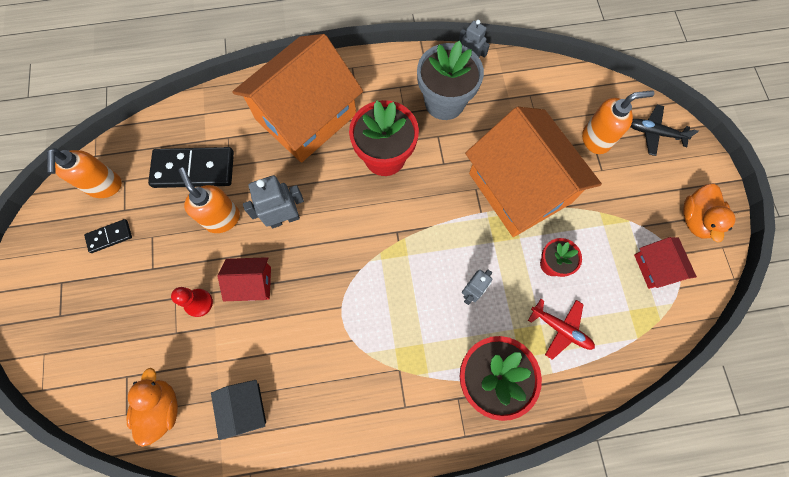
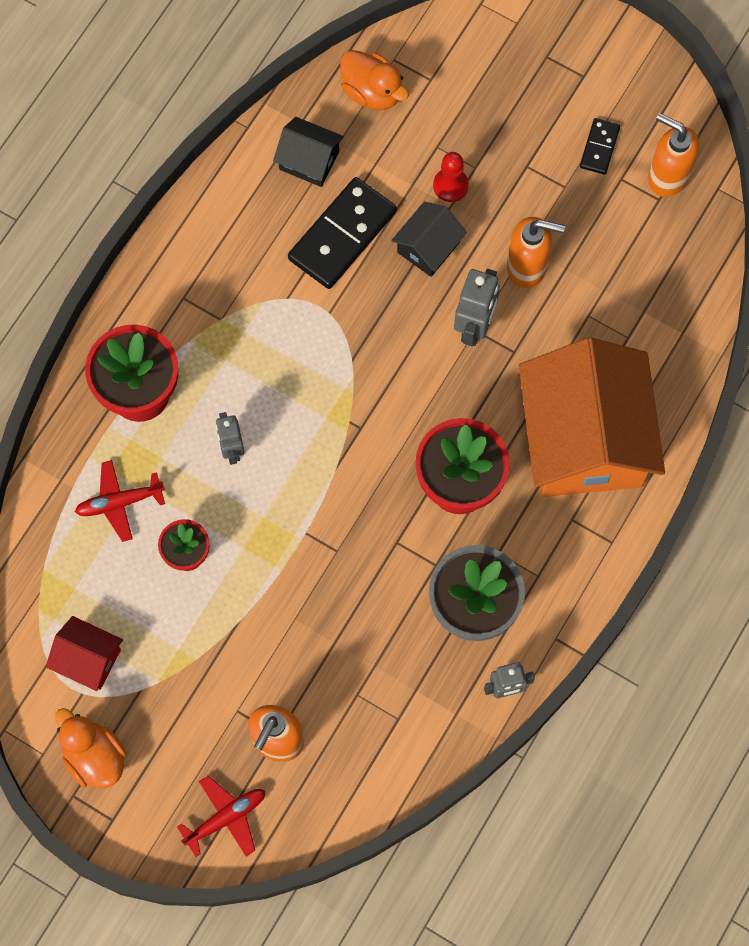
camera: 130 degrees right, 0 degrees up
black domino [148,147,234,188] -> black domino moved to [288,177,397,289]
red house [217,257,271,301] -> black house [391,202,467,277]
orange house [465,107,602,237] -> none
black plane [630,104,699,156] -> red plane [177,776,265,857]

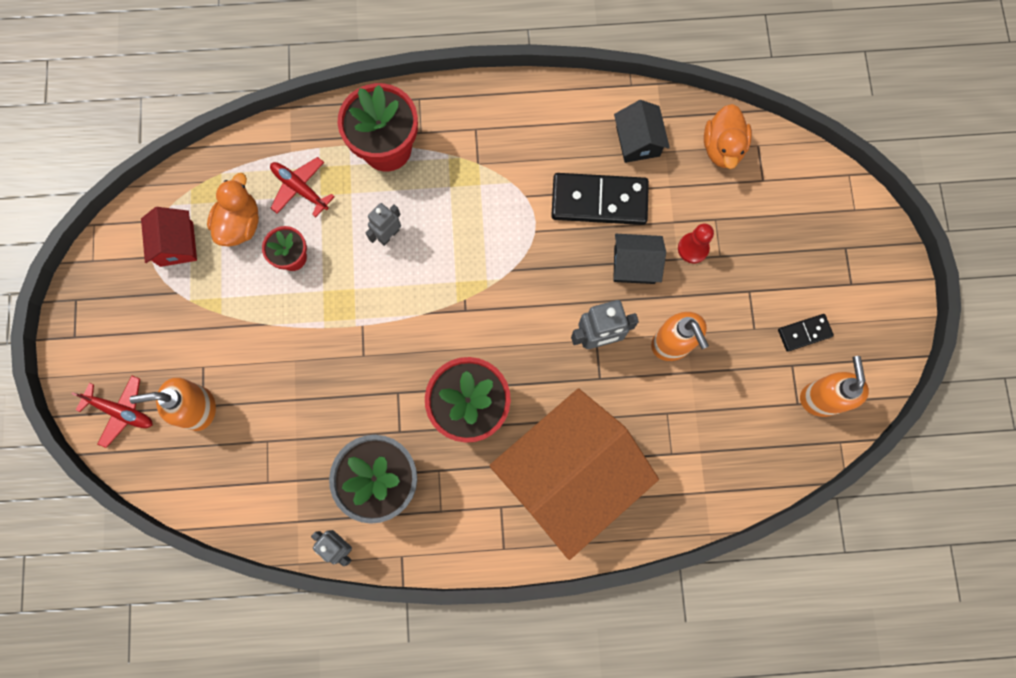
camera: 55 degrees right, 5 degrees up
orange duck [55,708,126,788] -> orange duck moved to [207,173,259,247]

